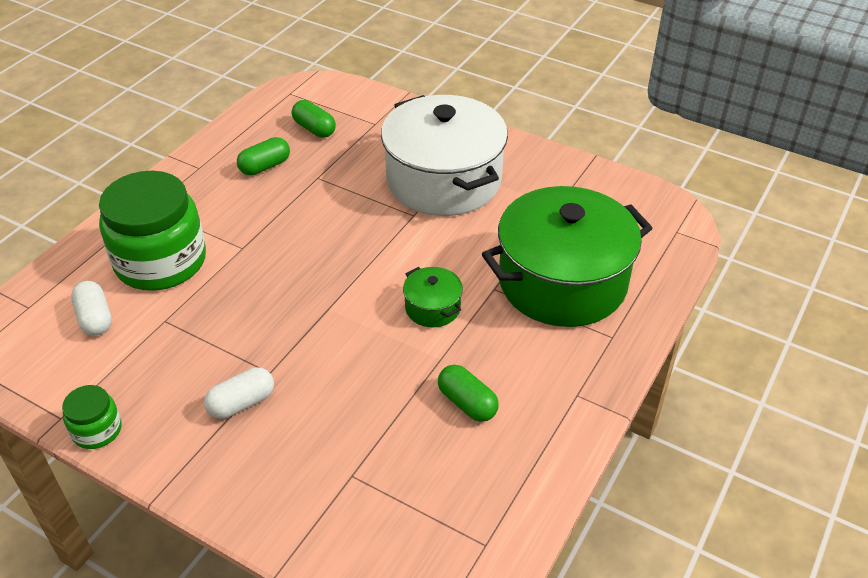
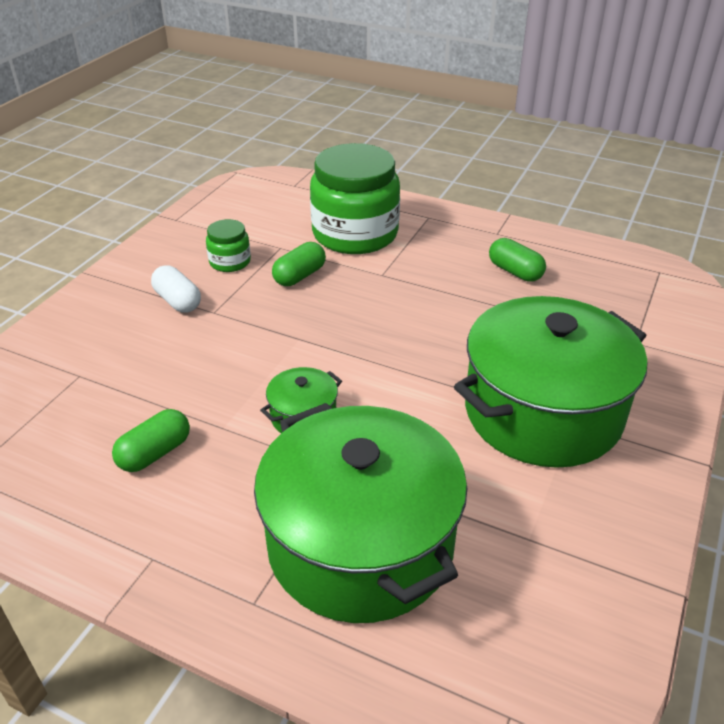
camera: 85 degrees right, 5 degrees down
green jar [62,385,121,449] -> green jar moved to [206,219,251,272]
white capsule [71,281,112,336] -> none
green capsule [292,100,336,138] -> green capsule moved to [272,242,326,286]
white pot [381,95,508,216] -> green pot [454,296,647,468]

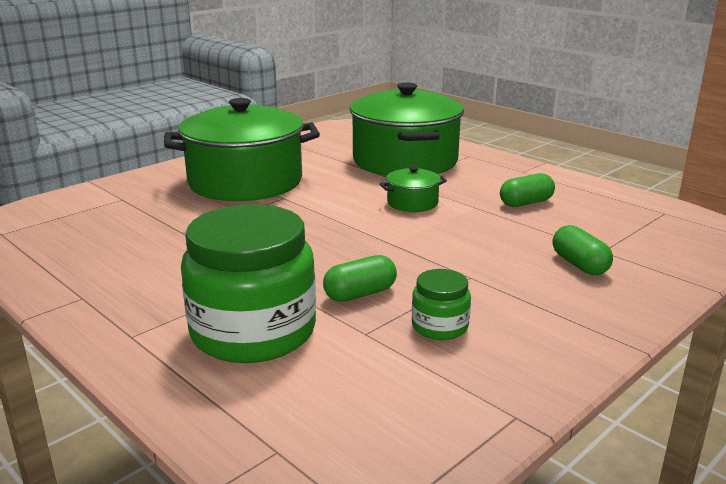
camera: 160 degrees left, 15 degrees down
white capsule [151,265,201,313] -> none
green capsule [489,238,546,282] -> green capsule moved to [553,225,613,275]

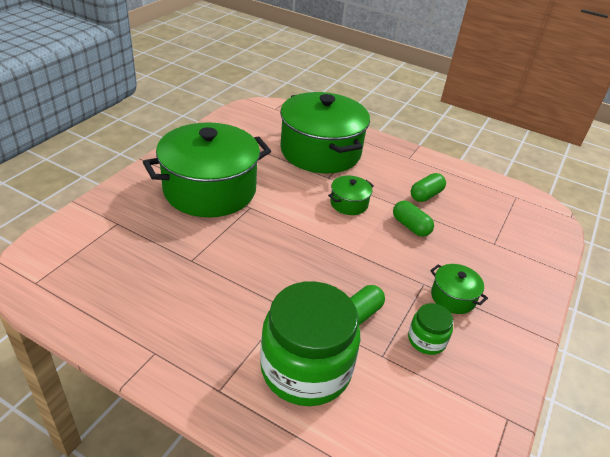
camera: 20 degrees left, 15 degrees up
green capsule [553,225,613,275] -> green capsule moved to [393,201,434,237]
none -> green pot [430,264,488,314]

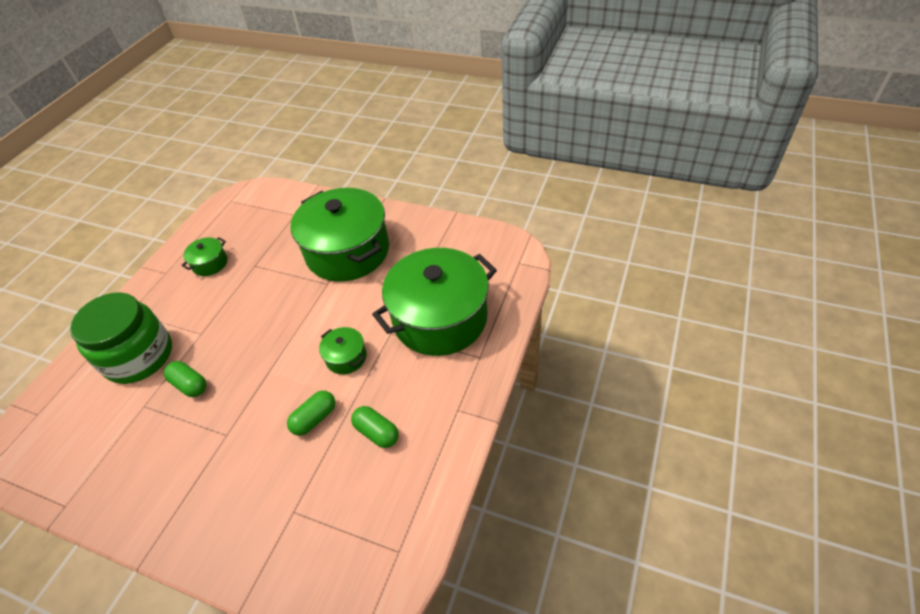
camera: 90 degrees right, 10 degrees up
green jar [408,303,453,355] -> none
green pot [430,264,488,314] -> green pot moved to [182,237,227,276]

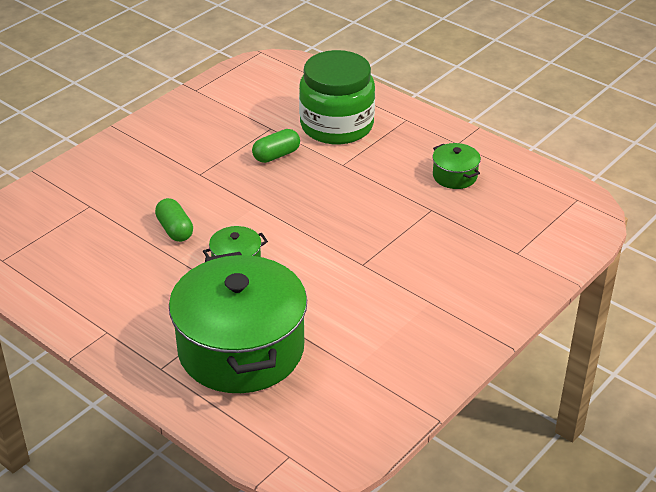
camera: 105 degrees right, 10 degrees down
green pot [291,188,389,282] -> none
green capsule [351,406,399,448] -> none

